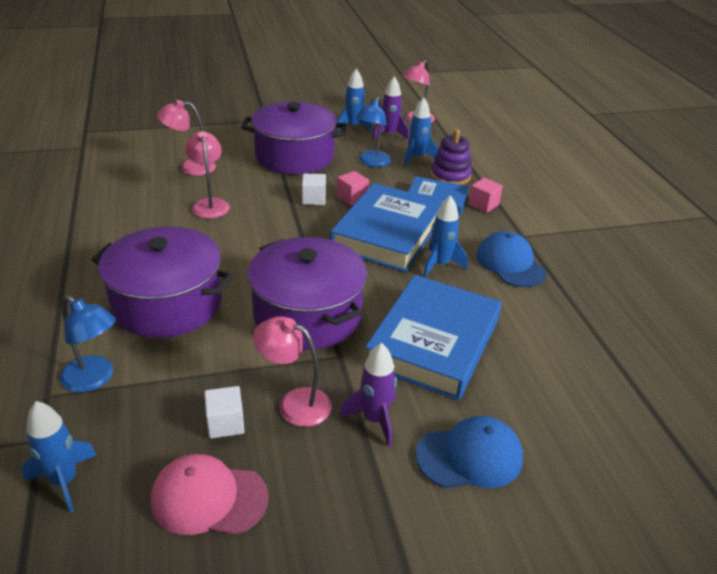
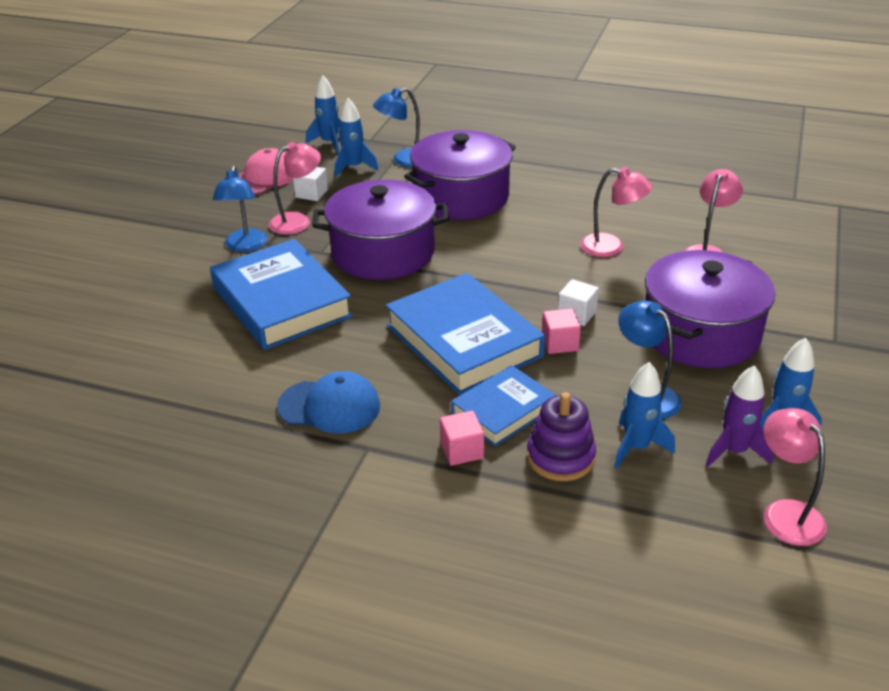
camera: 125 degrees right, 0 degrees up
purple rocket [339,343,397,447] -> blue lamp [213,166,267,252]
blue cap [416,416,523,488] -> none
blue rocket [423,195,468,277] -> blue rocket moved to [335,98,379,177]

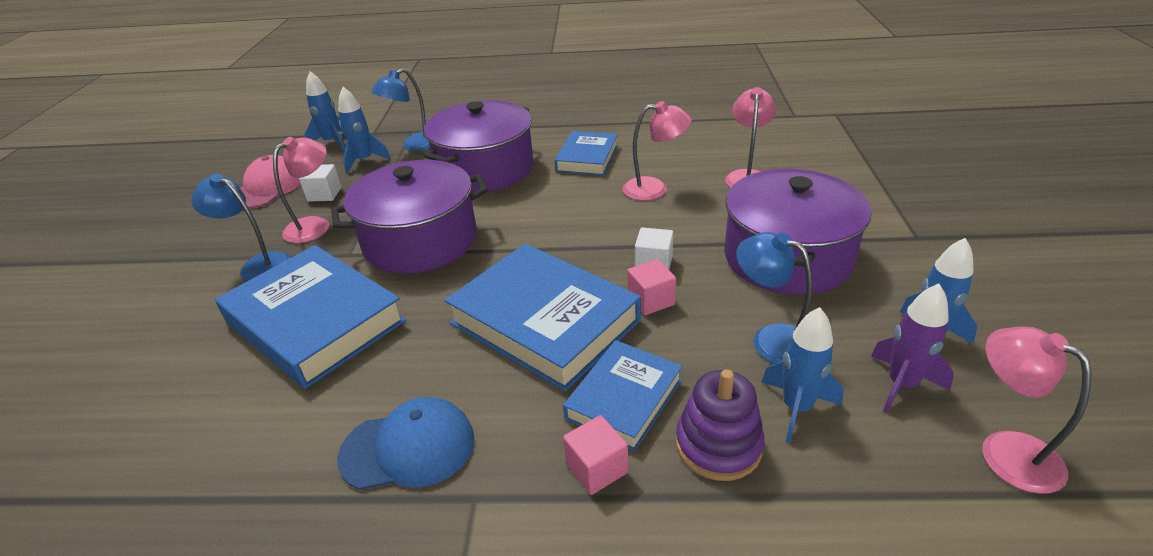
camera: 15 degrees left, 0 degrees up
blue lamp [213,166,267,252] -> blue lamp turned 135 degrees clockwise [191,174,291,281]
none -> blue book [555,131,618,176]

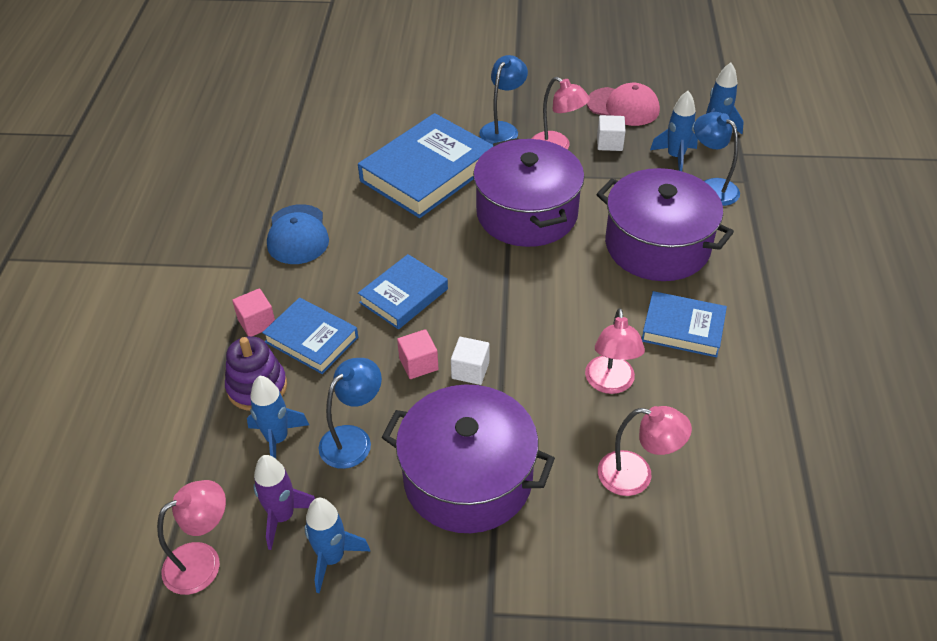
camera: 90 degrees right, 10 degrees up
blue book [444,244,641,391] -> blue book [358,254,448,329], size x0.58

